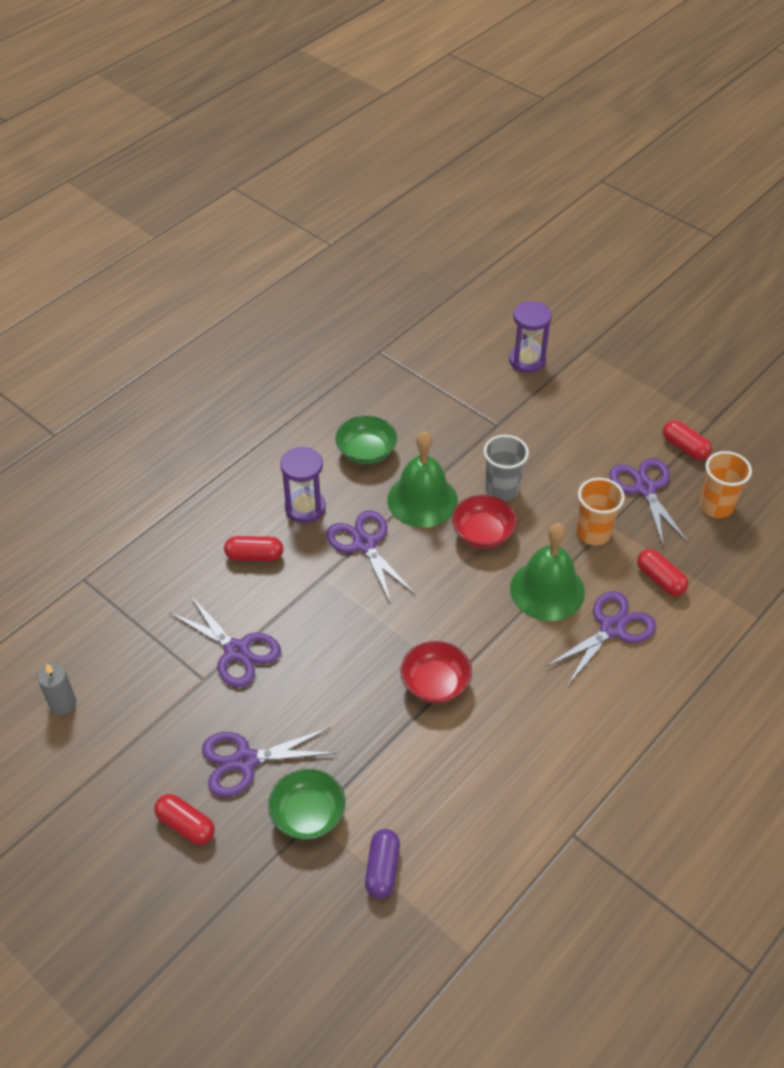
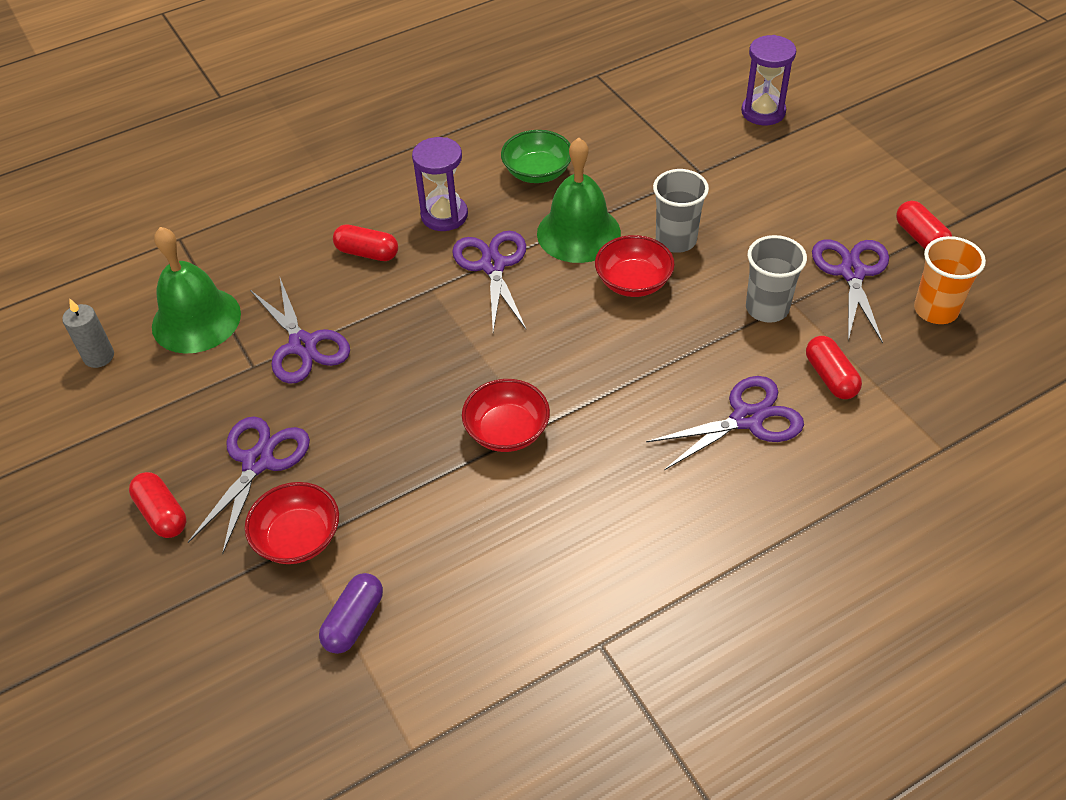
camera: 20 degrees right, 0 degrees up
purple scissors [202,727,336,797] -> purple scissors turned 105 degrees clockwise [188,416,310,554]
green bowl [268,769,346,840] -> red bowl [245,482,339,564]
green bell [510,523,585,621] -> green bell moved to [152,227,241,354]
orange cup [576,478,625,545] -> grey cup [746,235,807,323]

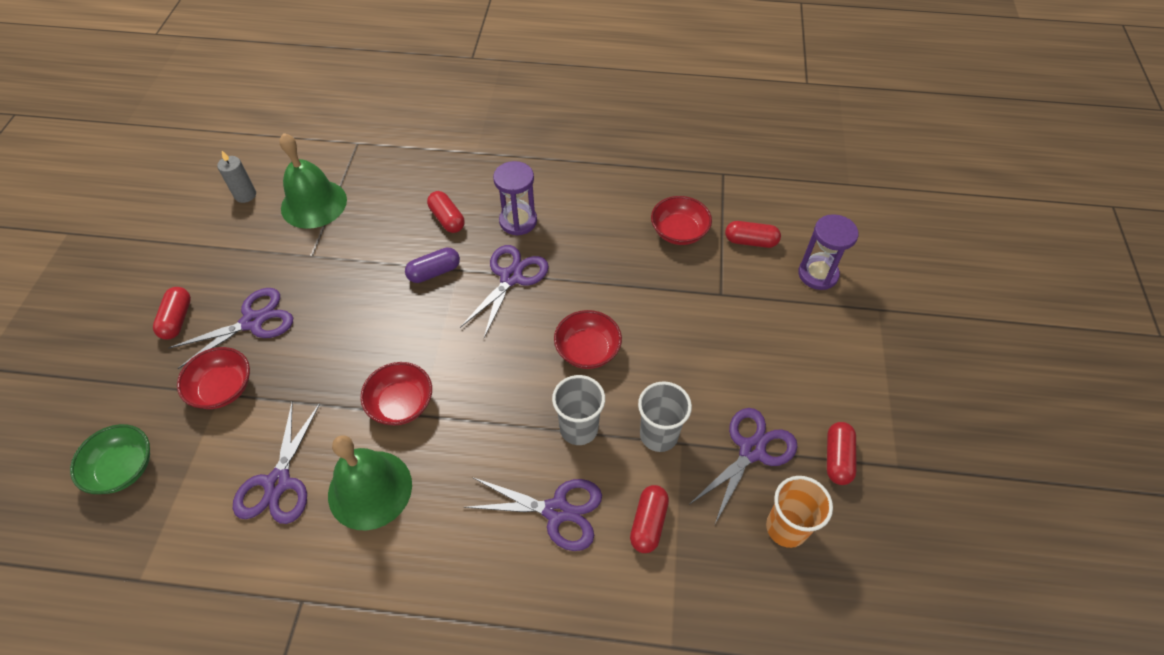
camera: 35 degrees right, 5 degrees up
purple scissors [250,278,350,384] -> purple scissors moved to [233,401,320,524]
purple capsule [319,573,383,654] -> purple capsule moved to [405,247,460,283]
green bowl [501,130,571,183] -> green bowl moved to [70,424,150,494]
green bell [537,137,621,263] -> green bell moved to [328,435,412,531]
grey cup [653,169,709,253] -> grey cup moved to [552,375,605,445]
none -> red bowl [651,196,712,245]
none -> red capsule [725,221,781,248]

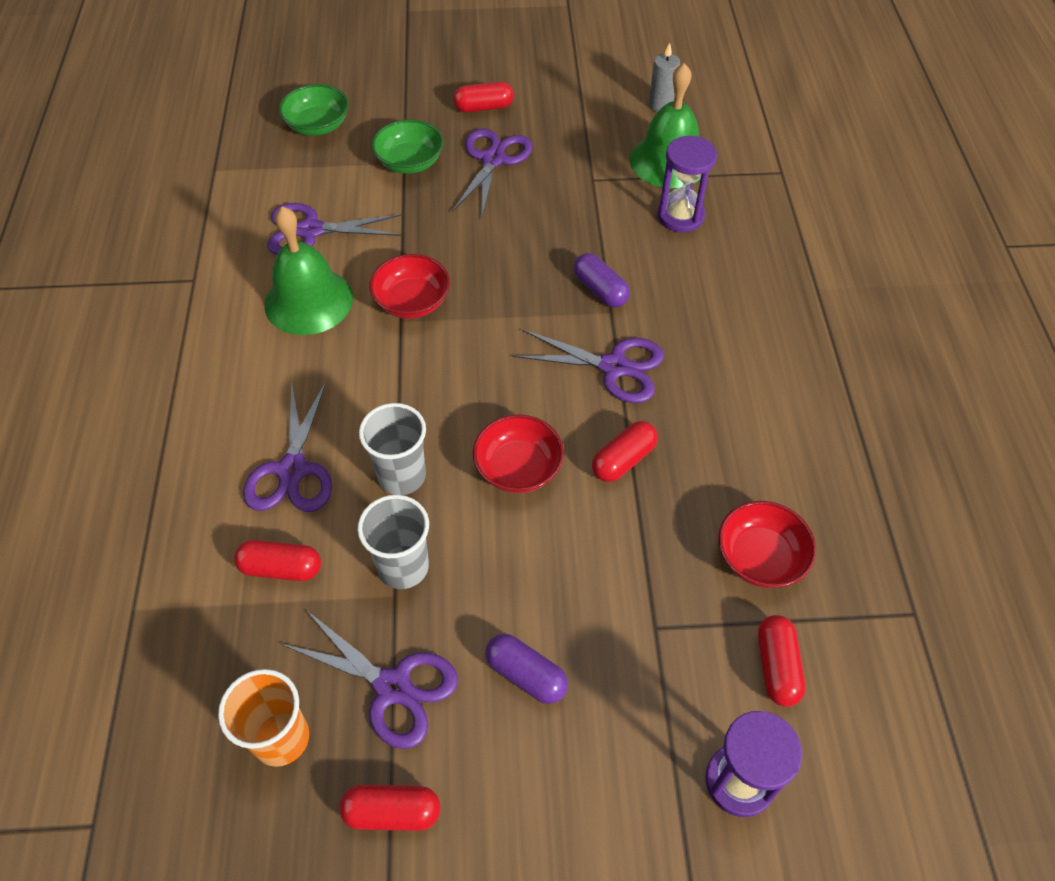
camera: 80 degrees right, 0 degrees up
purple scissors [169,288,293,369] -> purple scissors turned 120 degrees counterclockwise [452,128,532,219]
red bowl [177,347,250,409] -> green bowl [372,119,444,174]
red capsule [427,191,465,233] -> red capsule moved to [592,421,658,482]
purple hourglass [493,161,537,236] -> purple hourglass moved to [657,136,717,232]
none -> purple capsule [485,634,568,704]

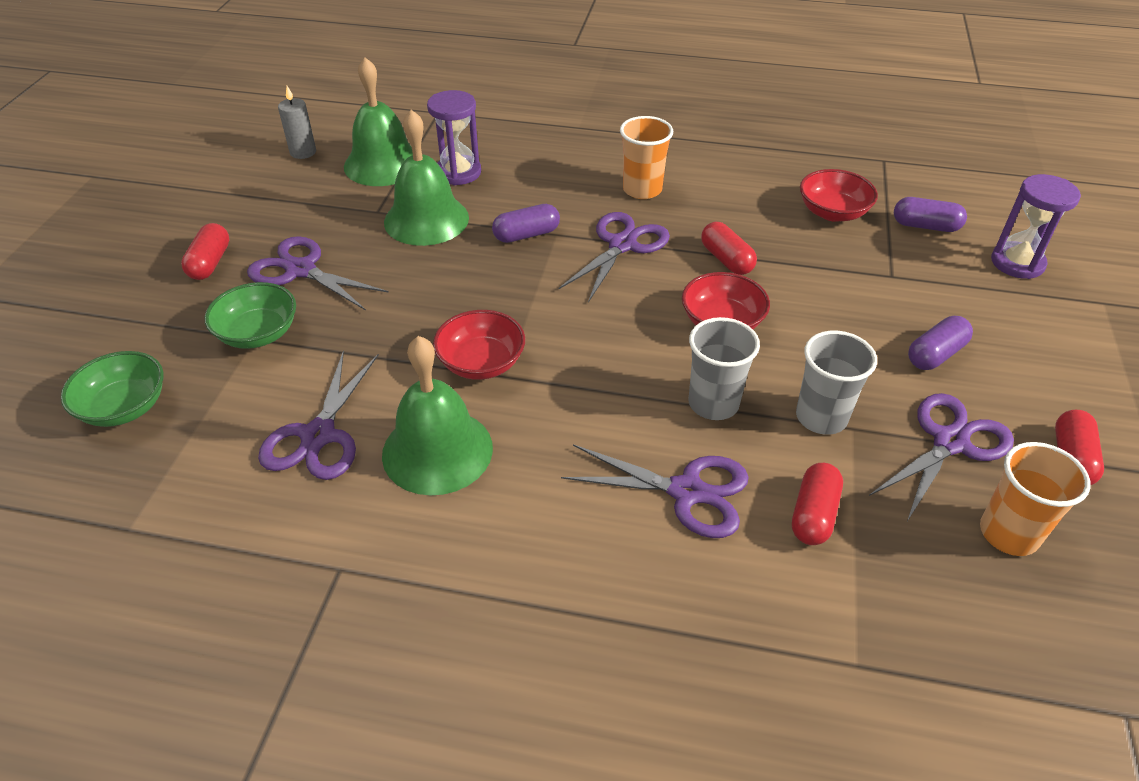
camera: 75 degrees left, 10 degrees down
red capsule [758,615,806,707] -> purple capsule [894,197,967,232]
none -> green bell [384,110,469,246]
none -> orange cup [620,116,673,199]

